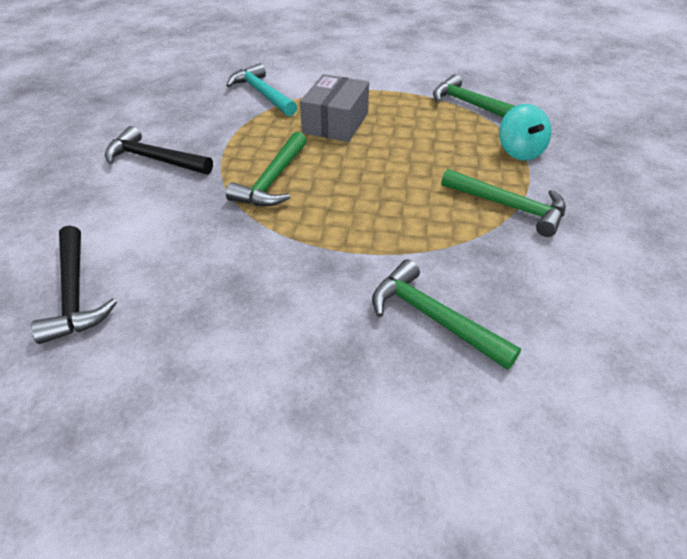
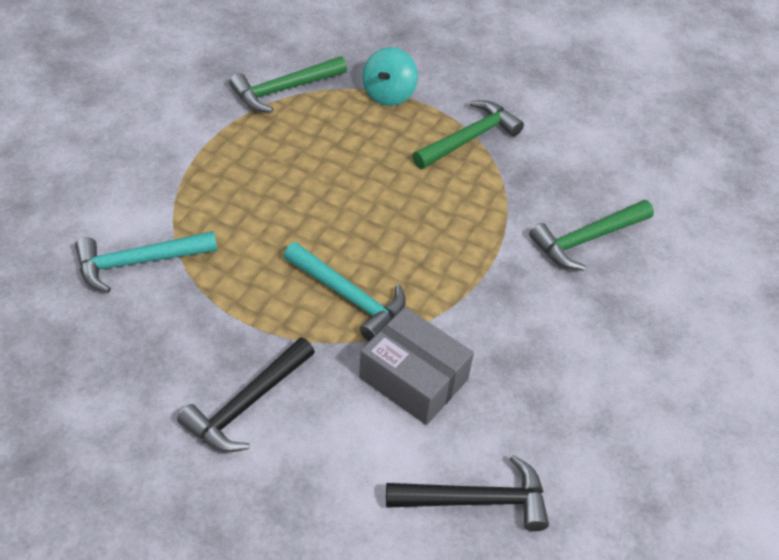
camera: 75 degrees left, 5 degrees up
green hammer [226,132,307,206] -> turquoise hammer [284,242,406,341]
grey box [300,74,369,142] -> grey box moved to [359,307,474,425]
turquoise spinning top [499,104,551,160] -> turquoise spinning top turned 105 degrees clockwise [362,47,418,106]

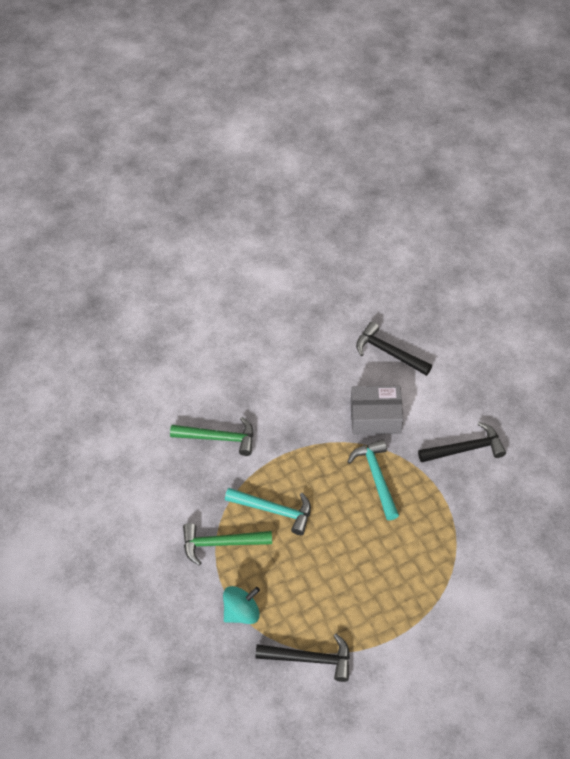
camera: 140 degrees left, 5 degrees up
turquoise hammer [75,231,217,293] -> turquoise hammer moved to [225,488,311,535]
green hammer [229,56,347,113] -> black hammer [255,634,350,682]
grey box [359,307,474,425] -> grey box turned 75 degrees counterclockwise [351,386,403,435]

